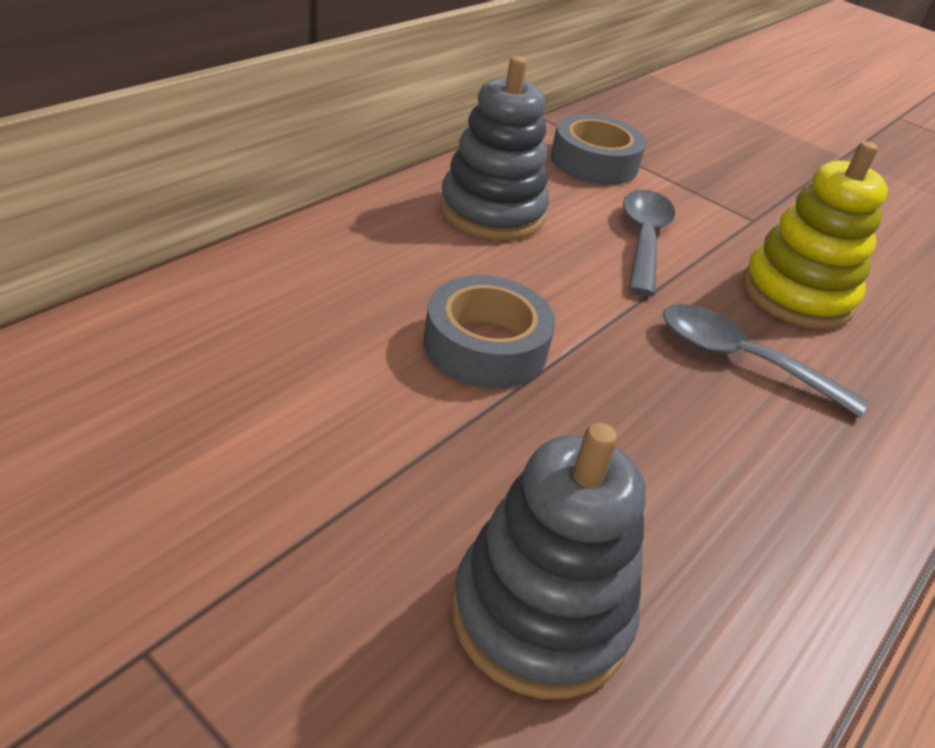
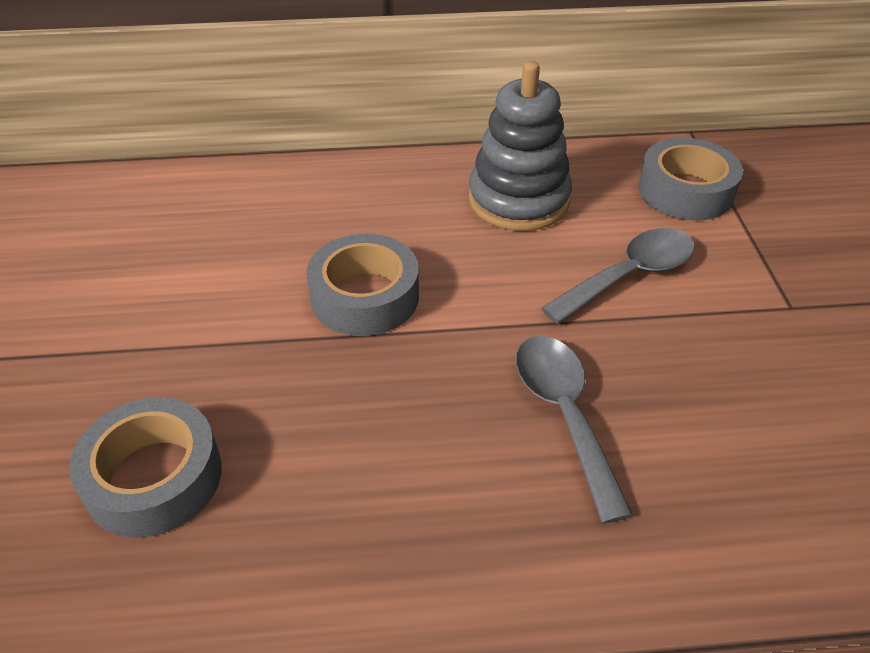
camera: 50 degrees right, 5 degrees up
grey stacking toy [452,423,646,699] -> grey tape [69,397,222,538]
yellow stacking toy [742,141,888,329] -> none

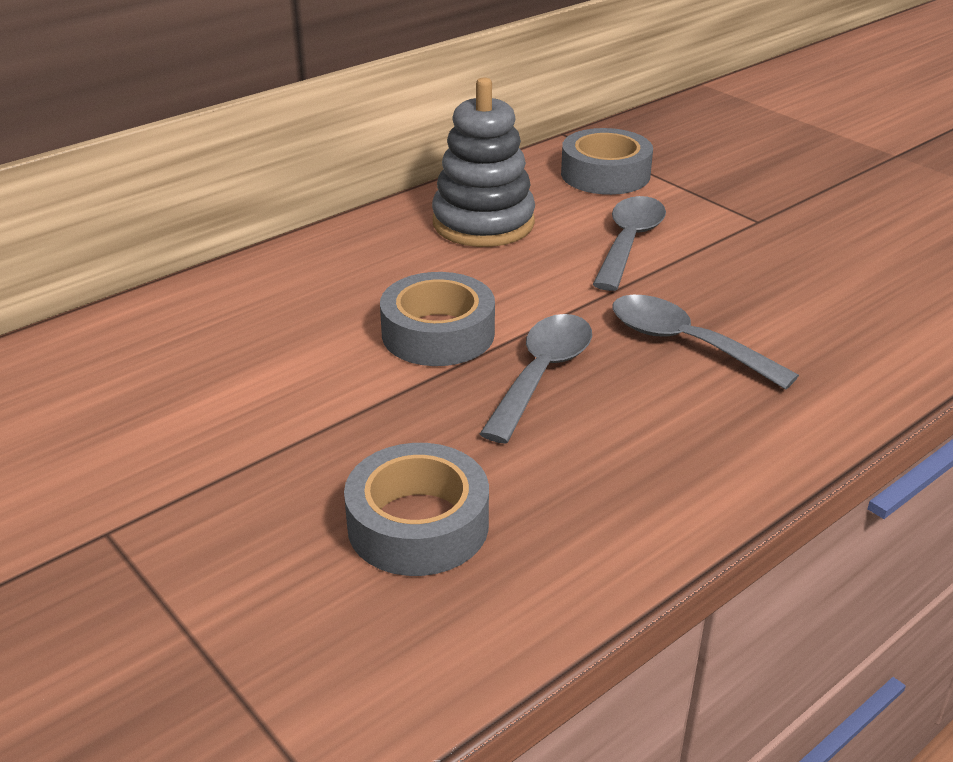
camera: 35 degrees left, 10 degrees down
none -> grey spoon [480,314,592,444]

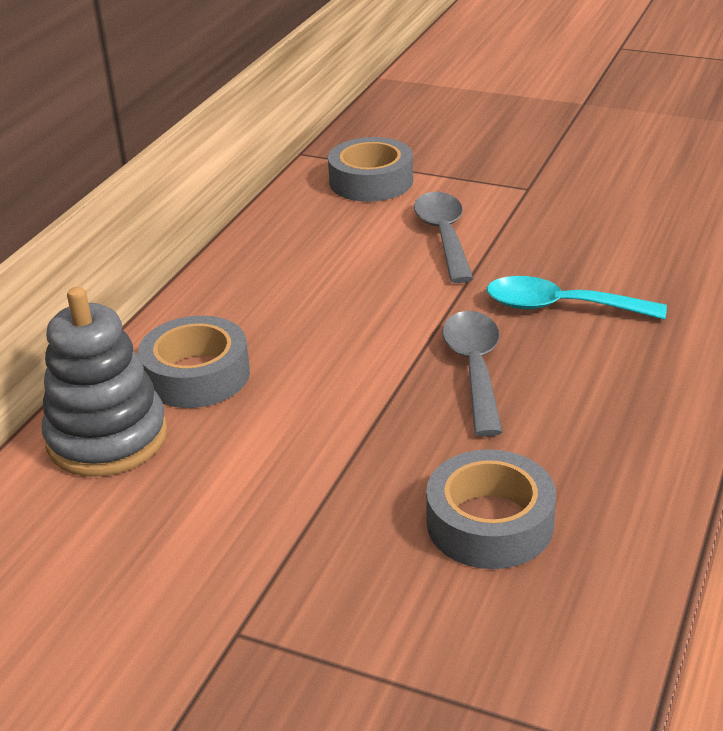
camera: 25 degrees left, 0 degrees up
grey tape [380,272,495,366] -> grey tape moved to [138,316,250,408]
grey stacking toy [432,78,535,247] -> grey stacking toy moved to [41,287,168,476]
grey spoon [612,295,799,390] -> turquoise spoon [487,276,667,320]

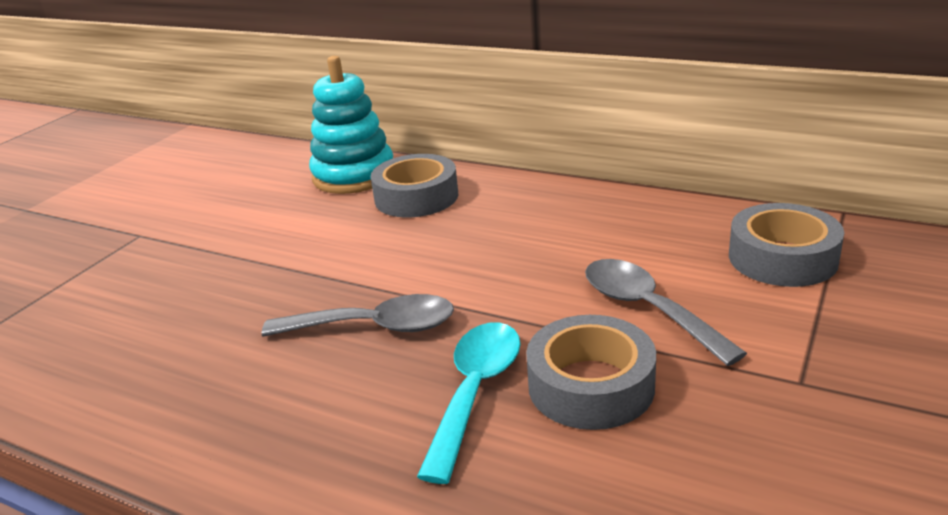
camera: 95 degrees right, 5 degrees down
grey stacking toy [41,287,168,476] -> turquoise stacking toy [309,56,393,194]
grey spoon [414,192,474,283] -> grey spoon turned 120 degrees counterclockwise [585,259,747,366]
grey tape [426,449,556,569] -> grey tape moved to [526,315,656,430]

